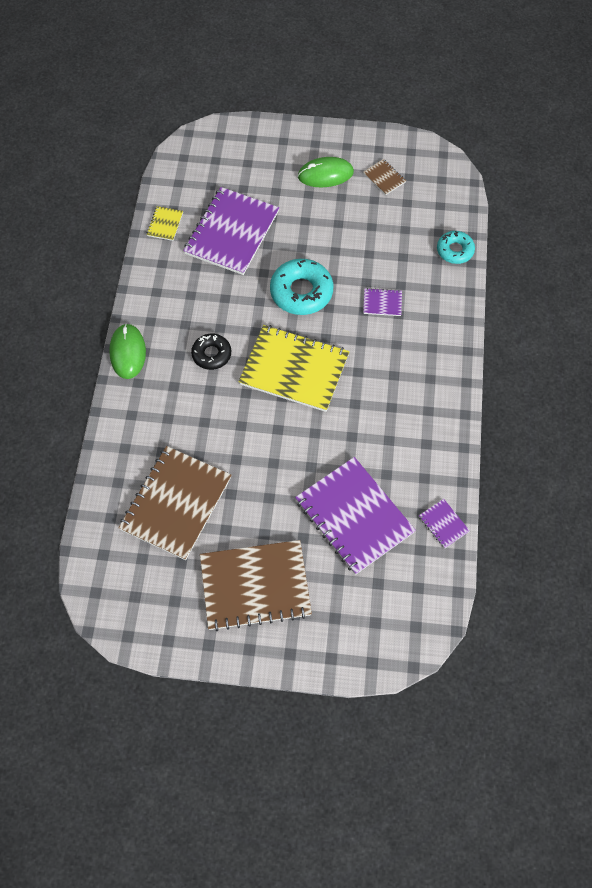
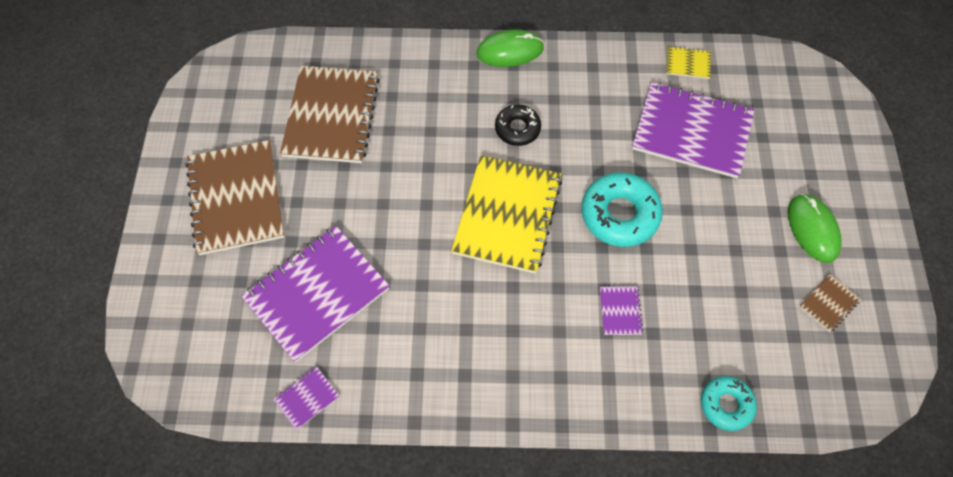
camera: 85 degrees right, 0 degrees up
brown notebook [118,446,231,560] -> brown notebook turned 75 degrees clockwise [280,66,380,163]

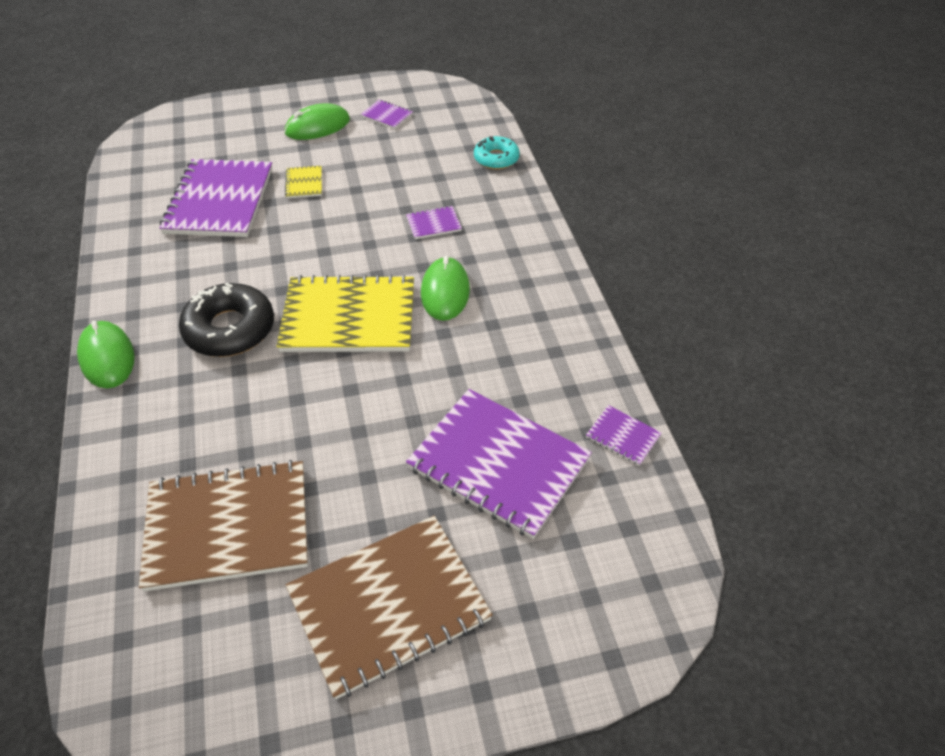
camera: 105 degrees left, 15 degrees down
black donut [495,104,541,146] -> black donut [179,283,274,357], size x1.64
turquoise donut [581,172,663,247] -> none
yellow notebook [666,46,711,79] -> yellow notebook moved to [285,166,322,198]
brown notebook [799,274,861,332] -> purple notebook [360,99,413,129]
none -> green mouse [421,256,470,321]

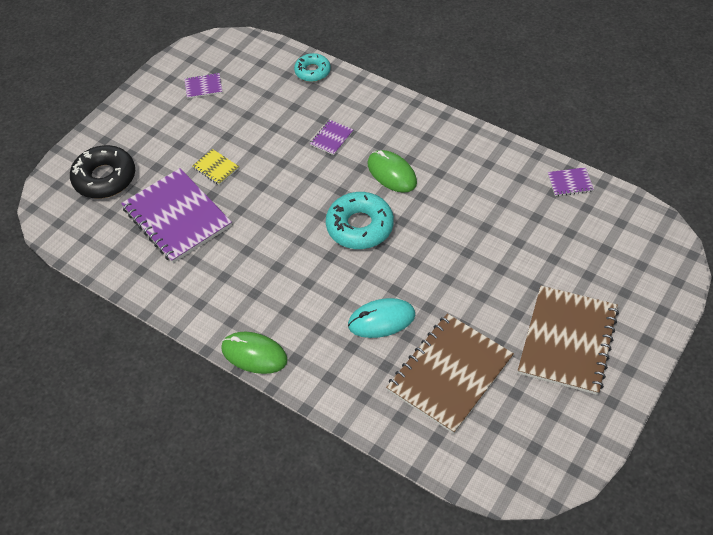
camera: 40 degrees left, 5 degrees up
black donut [179,283,274,357] -> black donut moved to [70,145,135,199]
yellow notebook [277,275,414,352] -> turquoise donut [326,192,394,249]
green mouse [284,104,350,140] -> none
purple notebook [406,389,592,539] -> none
none -> turquoise mouse [348,298,415,338]

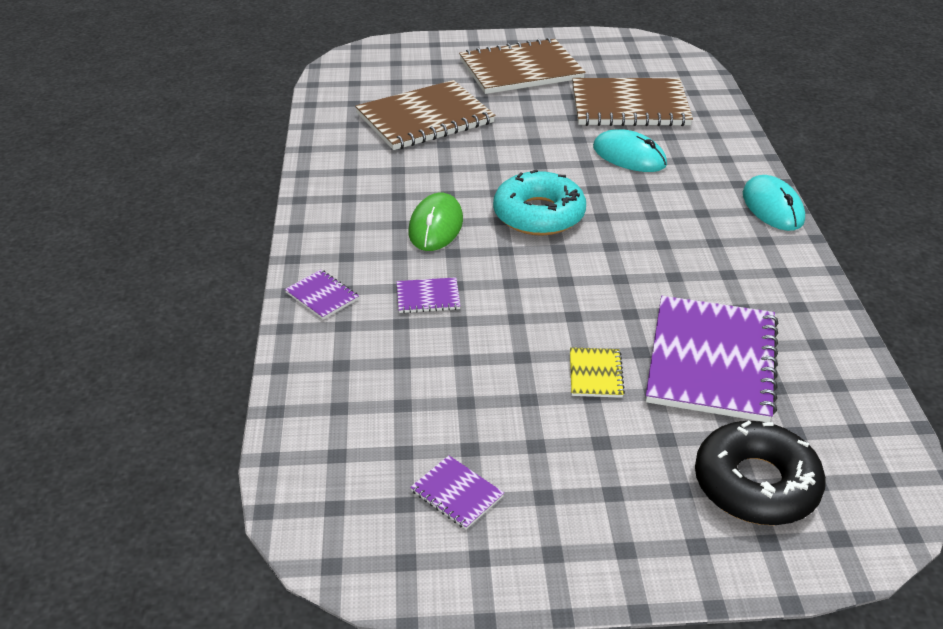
camera: 130 degrees left, 15 degrees down
green mouse [221,332,288,374] -> turquoise mouse [743,175,805,231]
turquoise donut [294,53,331,82] -> none
purple notebook [548,167,594,196] -> purple notebook moved to [285,270,359,319]
none -> brown notebook [355,80,495,150]

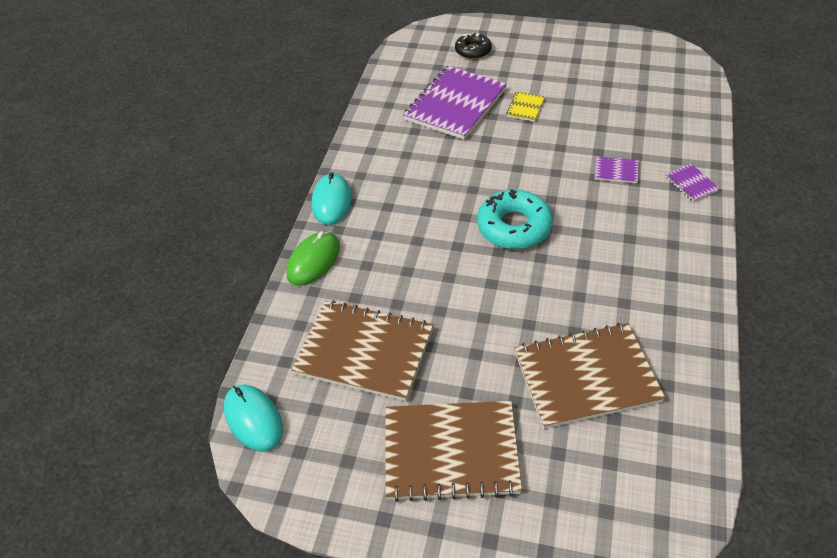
camera: 160 degrees left, 10 degrees up
green mouse [408,193,463,251] -> green mouse moved to [287,231,340,286]
purple notebook [410,456,504,529] -> none
turquoise mouse [593,129,667,172] -> turquoise mouse moved to [224,385,283,452]
black donut [695,420,826,525] -> black donut [455,33,492,59], size x0.61

